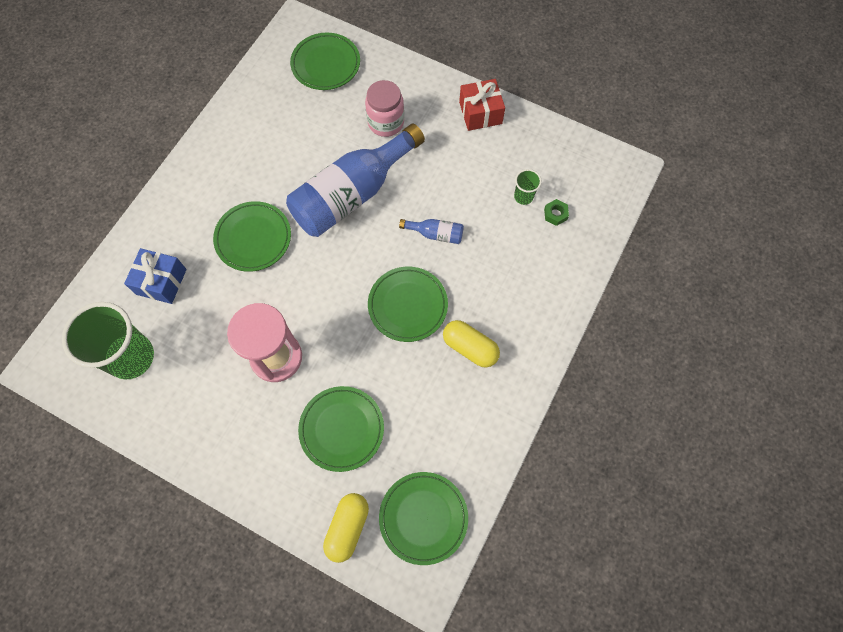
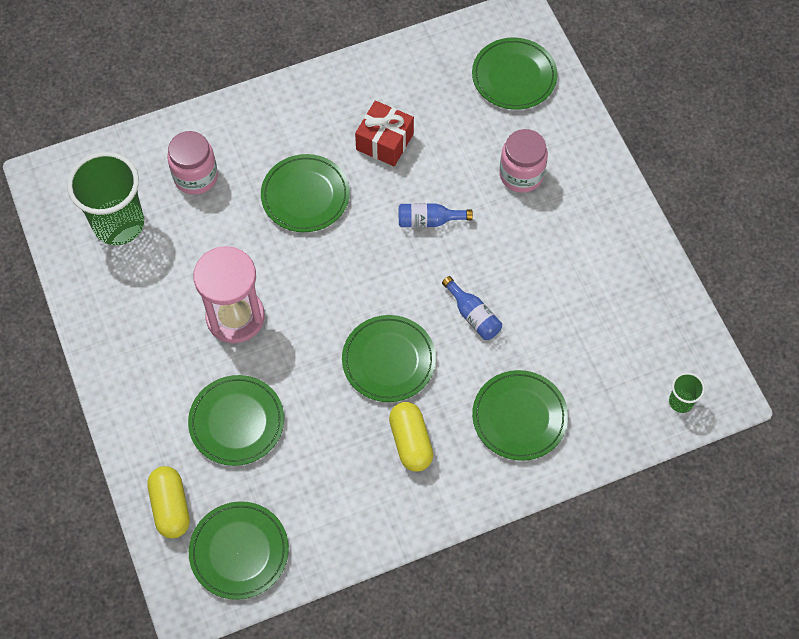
camera: 40 degrees right, 5 degrees down
blue gift [124,248,187,304] -> pink jar [167,131,218,195]
blue bottle [286,124,425,237] -> blue bottle [399,203,473,227], size x0.41
yellow capsule [323,493,369,563] -> yellow capsule turned 75 degrees counterclockwise [147,466,190,539]
red gift [459,79,505,131] -> red gift moved to [355,100,414,166]
green cup [514,169,542,205] -> green cup moved to [669,372,705,413]
green nut [544,199,569,226] -> none
none -> green plate [472,370,568,461]

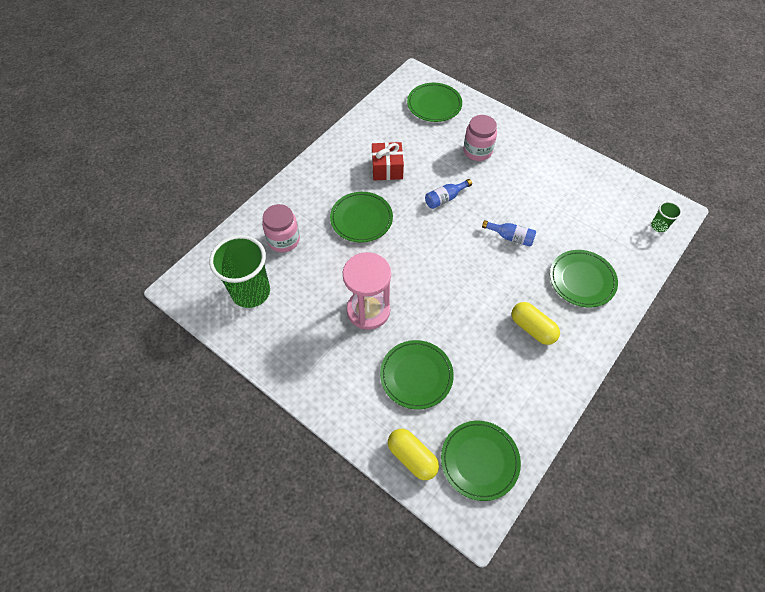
camera: 30 degrees left, 5 degrees down
green plate [342,315,436,402] -> none

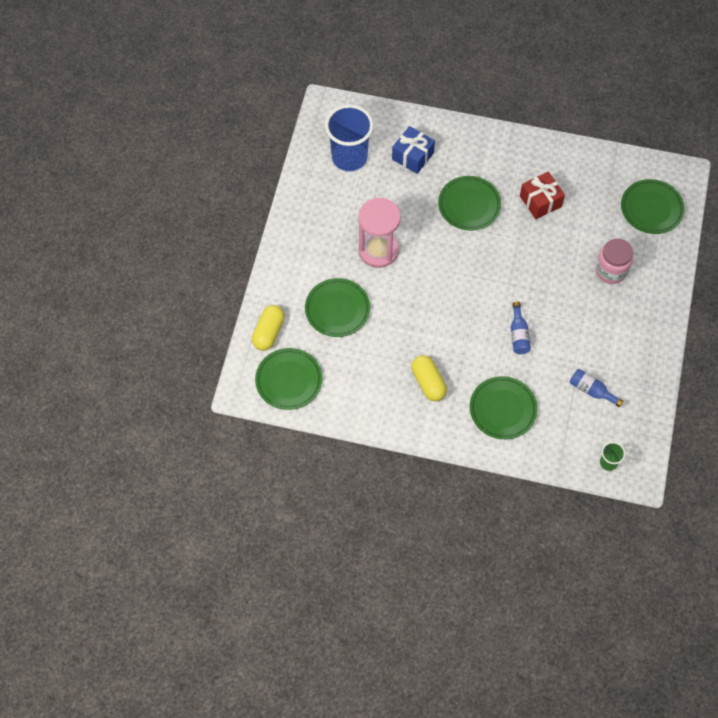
camera: 65 degrees right, 5 degrees up
green cup [209,235,270,308] -> blue cup [325,105,374,171]
pink jar [262,204,300,252] -> blue gift [392,126,435,174]
blue bottle [425,179,472,209] -> blue bottle moved to [570,369,623,407]
yellow capsule [511,302,560,345] -> yellow capsule turned 45 degrees counterclockwise [411,355,447,401]

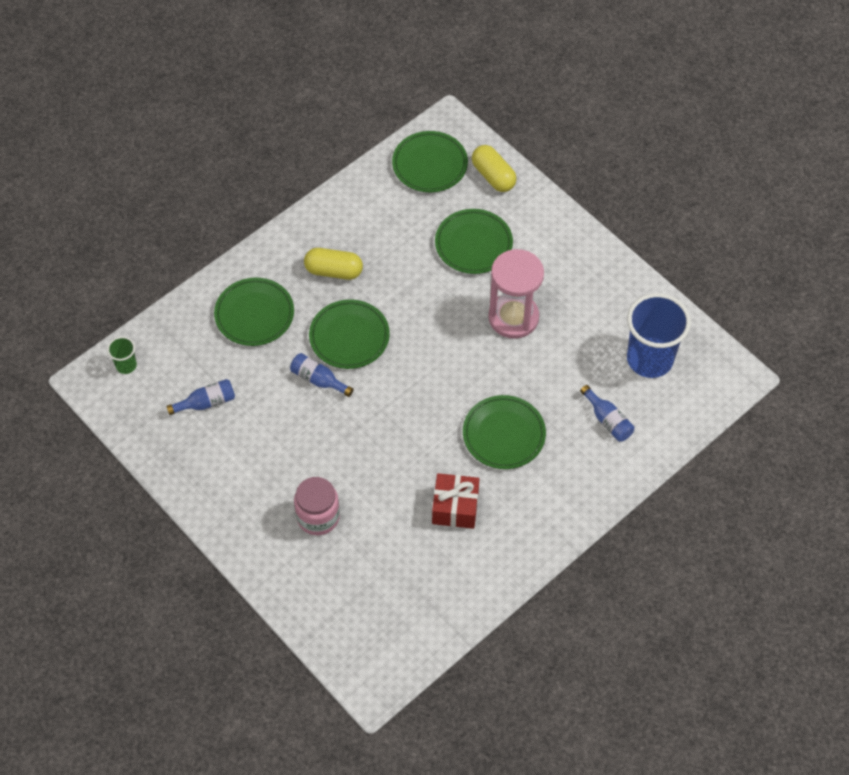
camera: 125 degrees right, 5 degrees down
blue gift [392,126,435,174] -> blue bottle [580,385,634,441]
green plate [621,179,684,234] -> green plate moved to [309,299,390,369]

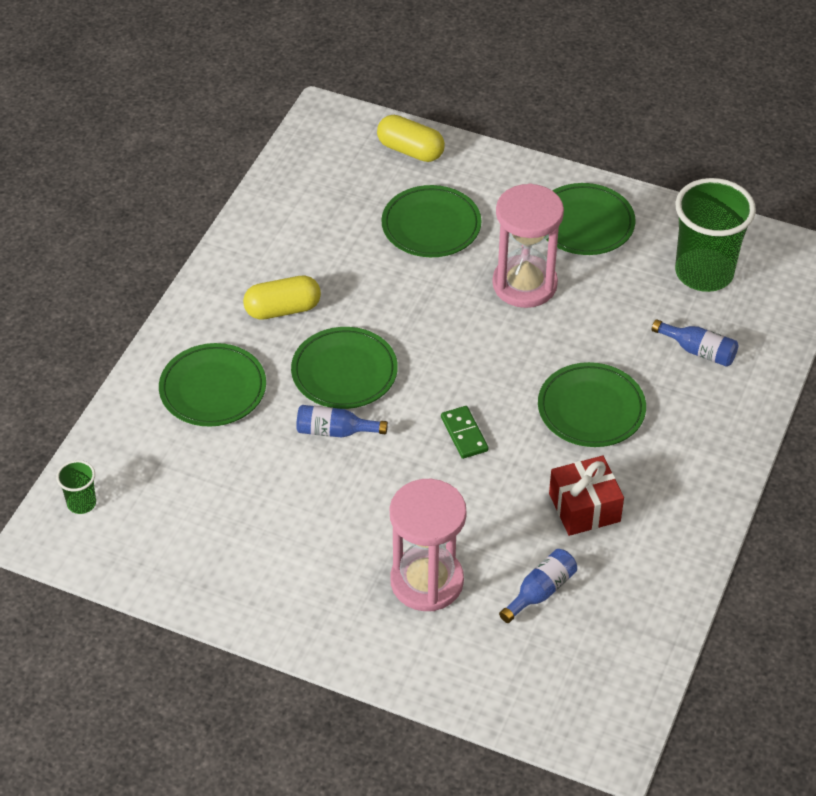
camera: 25 degrees left, 10 degrees down
blue bottle [166,379,235,415] -> blue bottle moved to [499,549,577,623]
pink jar [294,477,340,535] -> pink hourglass [390,479,467,611]
green plate [392,131,468,192] -> green plate moved to [546,183,635,255]
blue cup [627,293,691,378] -> green cup [675,178,756,292]
none -> green domino [441,406,488,459]

